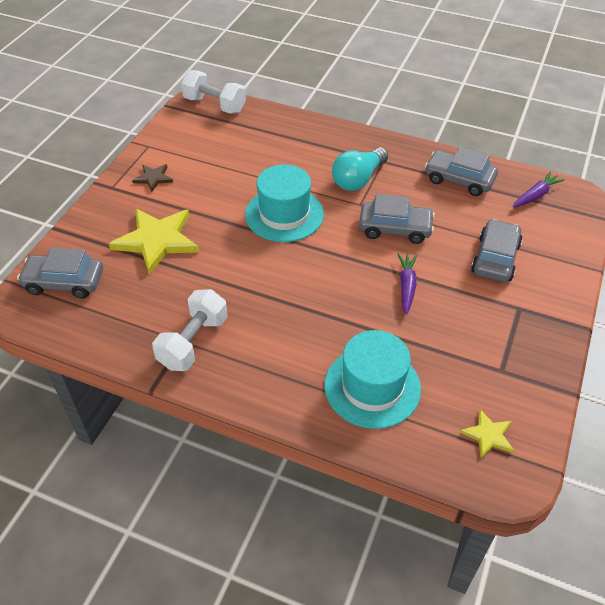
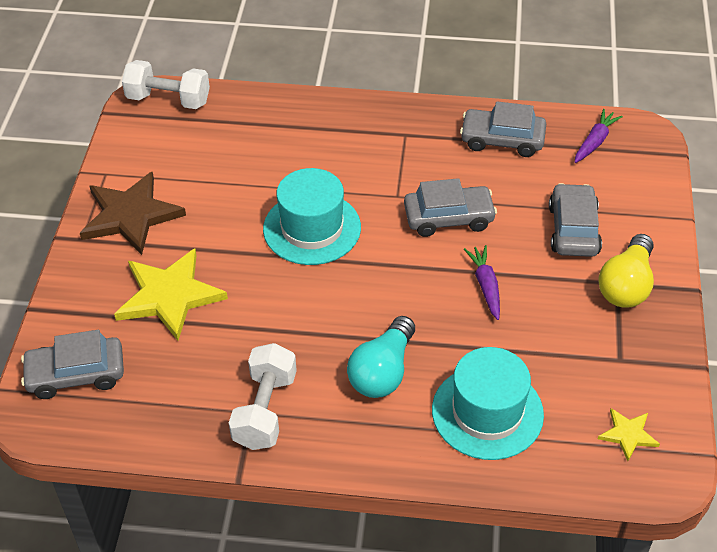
camera: 15 degrees left, 0 degrees up
brown star [132,164,173,192] -> brown star [80,171,186,255], size x2.03
turquoise light bulb [332,147,388,191] -> turquoise light bulb moved to [347,316,415,398]
none -> yellow light bulb [598,234,654,308]

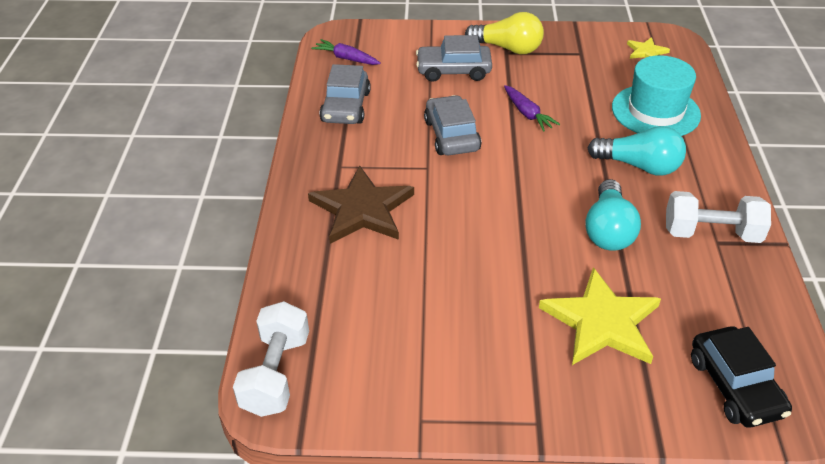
camera: 95 degrees left, 5 degrees down
grey car [21,330,124,399] -> black car [691,326,792,428]
brown star [80,171,186,255] -> brown star moved to [308,166,414,244]
turquoise hat [263,168,361,265] -> none
purple carrot [464,245,500,320] -> purple carrot turned 105 degrees counterclockwise [504,85,560,132]
none -> turquoise light bulb [585,179,641,251]

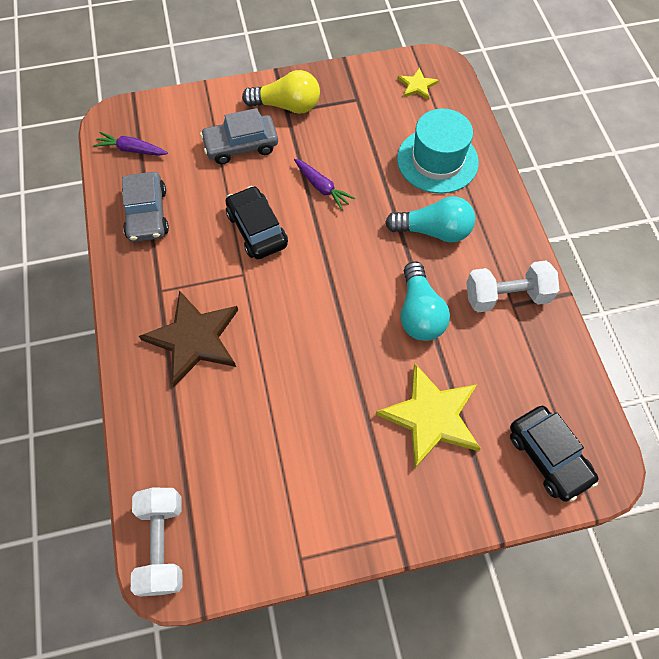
camera: 15 degrees left, 20 degrees up
grey car [424,95,481,155] -> black car [226,186,288,259]

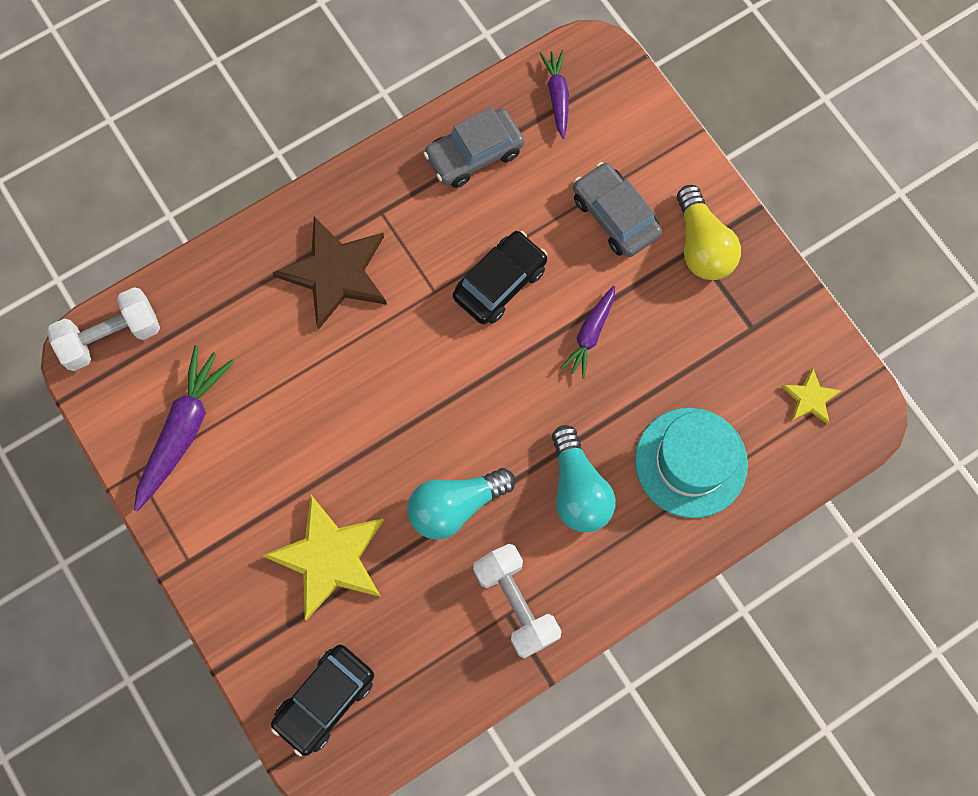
camera: 70 degrees right, 10 degrees up
none -> purple carrot [134,345,234,511]

